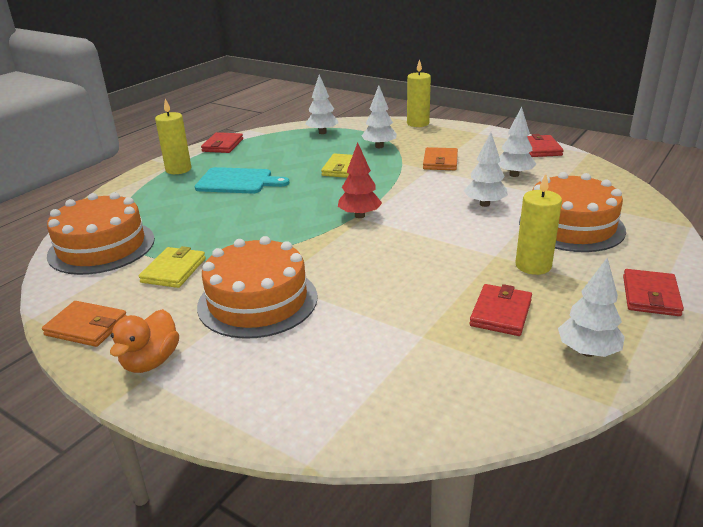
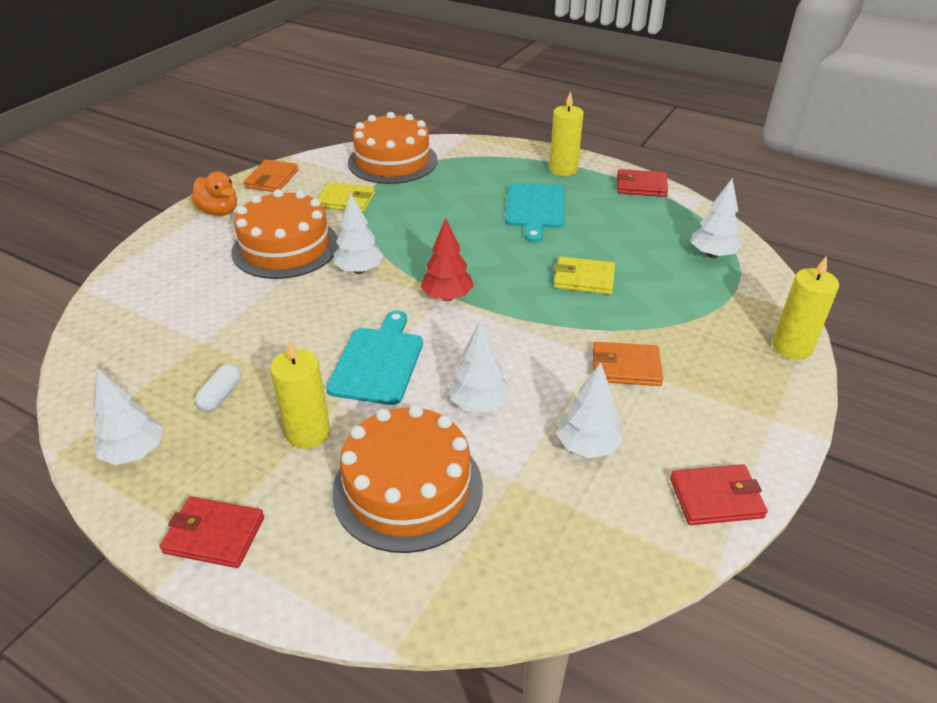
camera: 85 degrees right, 10 degrees up
orange duck [110,309,179,373] -> orange duck turned 150 degrees counterclockwise [191,172,237,216]
white tree [362,85,397,148] -> white tree moved to [333,192,384,274]
red wallet [469,284,532,336] -> white capsule [195,364,241,412]
none -> turquoise cutting board [326,310,423,405]

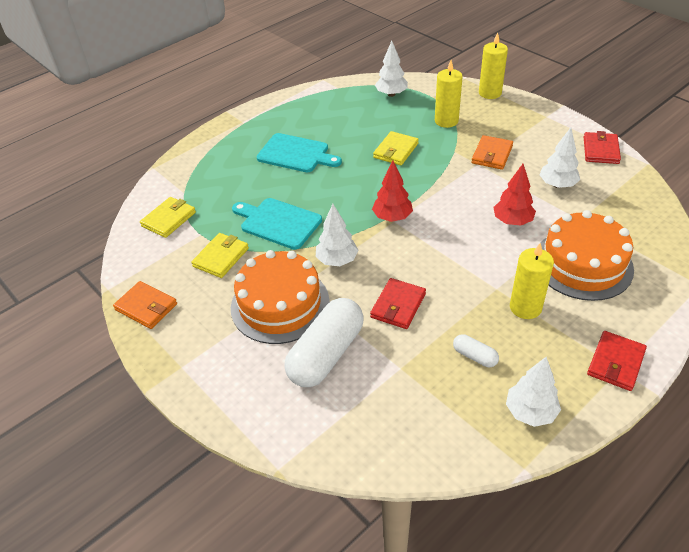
camera: 70 degrees left, 5 degrees up
orange duck [191,172,237,216] -> none
turquoise cutting board [326,310,423,405] -> turquoise cutting board moved to [232,198,322,250]
orange cake [348,112,438,184] -> yellow wallet [140,197,196,238]
white tree [449,320,511,412] -> red tree [494,164,536,226]
yellow candle [549,91,584,176] -> yellow candle moved to [435,60,463,128]
red wallet [617,169,668,197] -> red wallet moved to [370,278,426,329]
none -> white capsule [285,298,364,387]

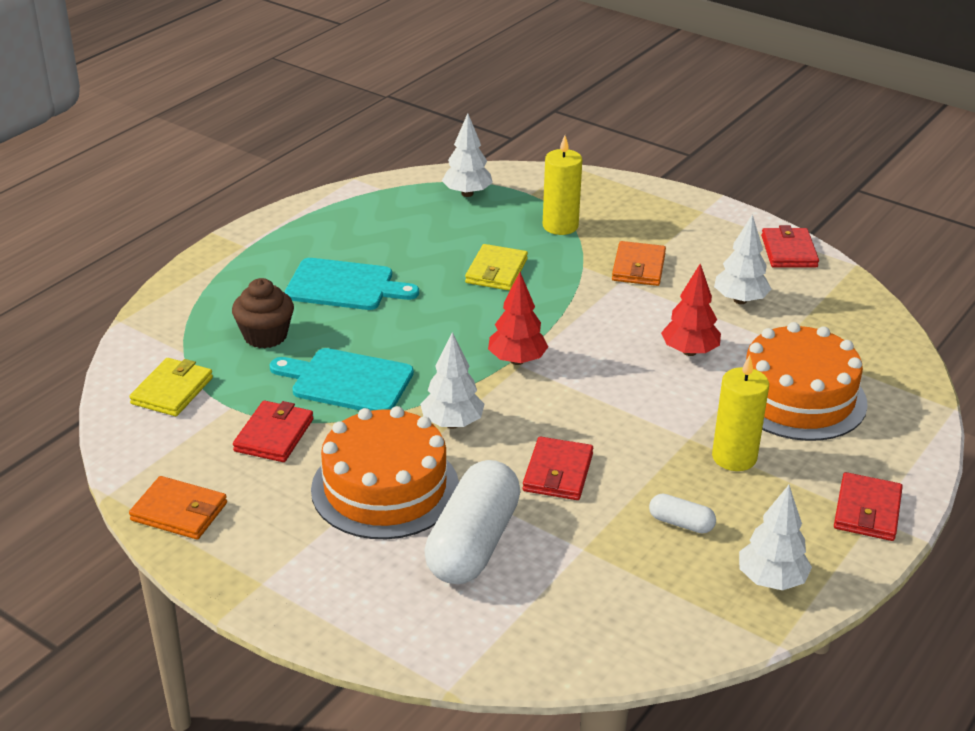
camera: 15 degrees left, 10 degrees down
yellow wallet [191,233,249,278] -> red wallet [233,401,313,462]
yellow candle [479,32,508,99] -> none
none -> brown cupcake [232,278,294,348]

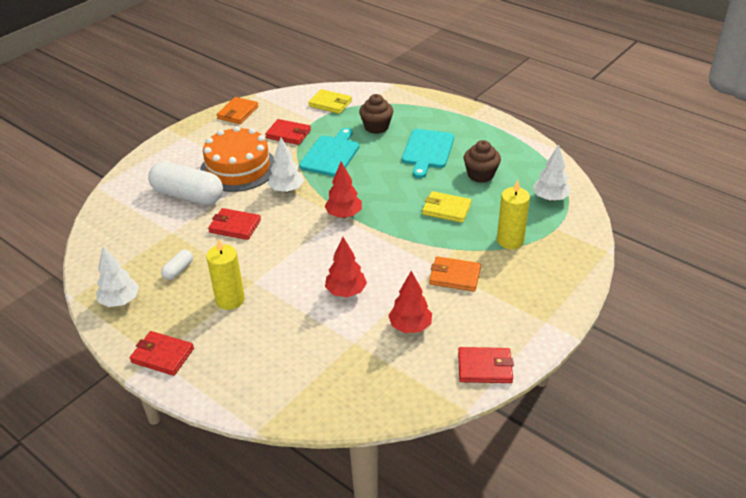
camera: 95 degrees right, 5 degrees up
white tree [714,214,771,304] -> red tree [388,271,432,333]
orange cake [746,322,868,441] -> none
none -> brown cupcake [464,140,501,183]

